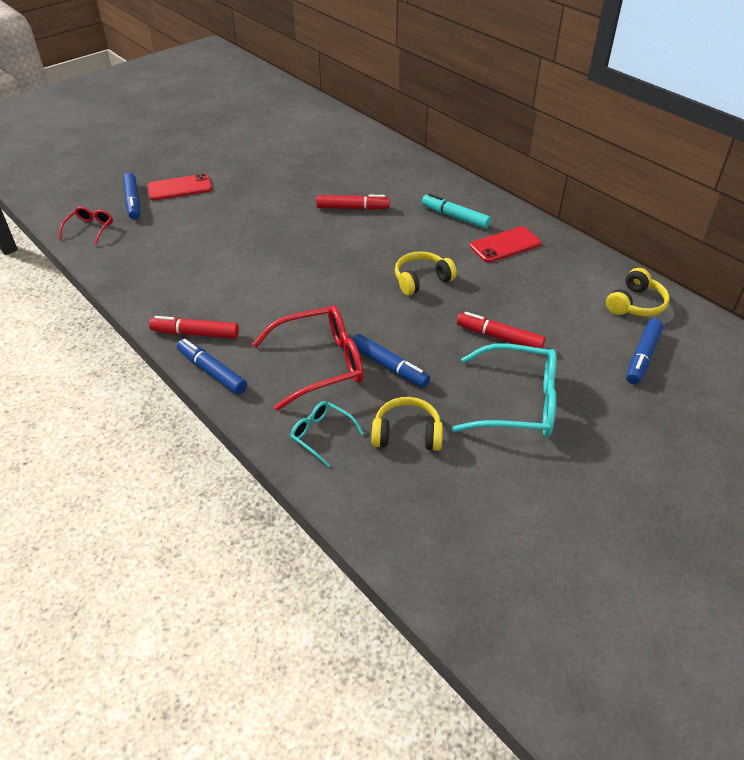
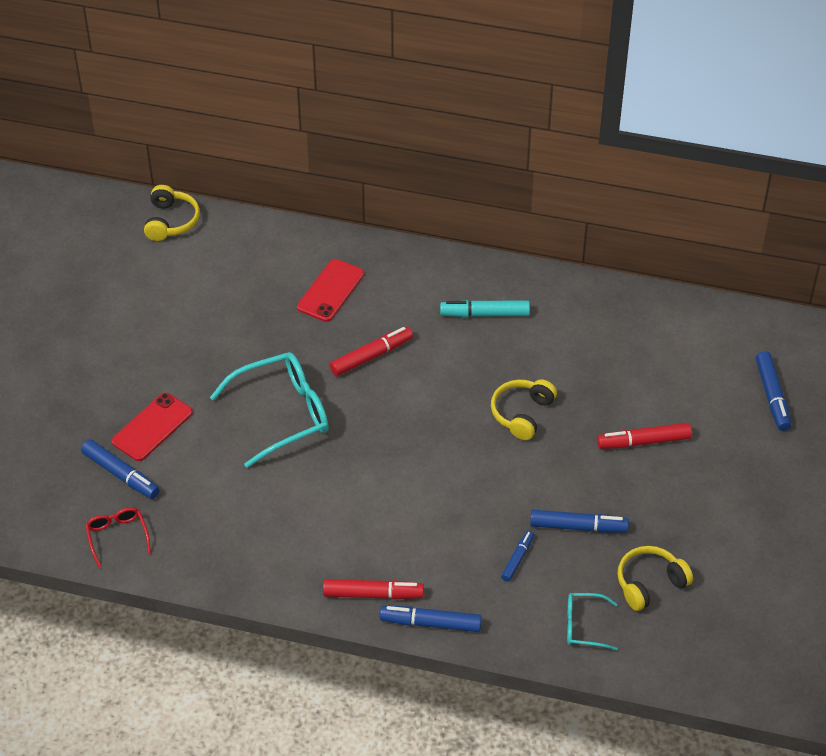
camera: 35 degrees left, 5 degrees up
red marker [149,316,239,339] -> red marker turned 150 degrees counterclockwise [323,579,424,600]
red glasses [252,305,364,411] -> blue marker [501,531,534,582]
turquoise glasses [452,343,557,437] -> turquoise glasses moved to [210,352,329,468]
red phone [470,226,541,263] -> red phone moved to [297,259,364,322]
yellow headphones [606,268,669,316] -> yellow headphones moved to [144,185,200,241]

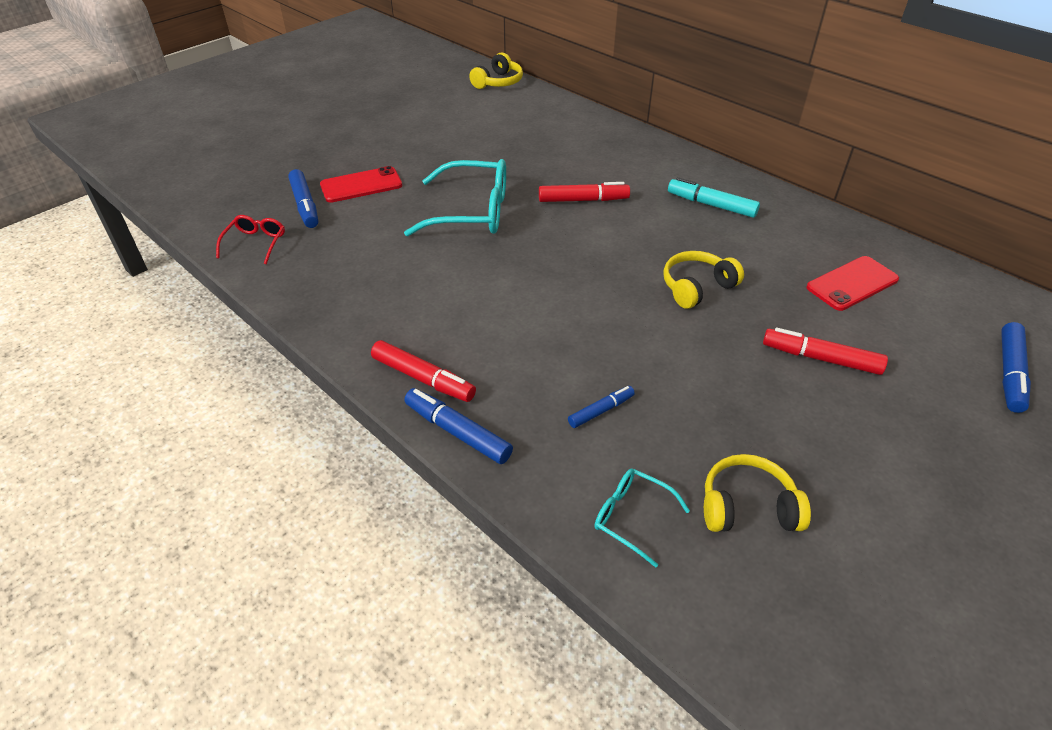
camera: 30 degrees right, 5 degrees down
red phone [297,259,364,322] -> red phone moved to [806,256,899,311]
blue marker [530,510,629,533] -> none

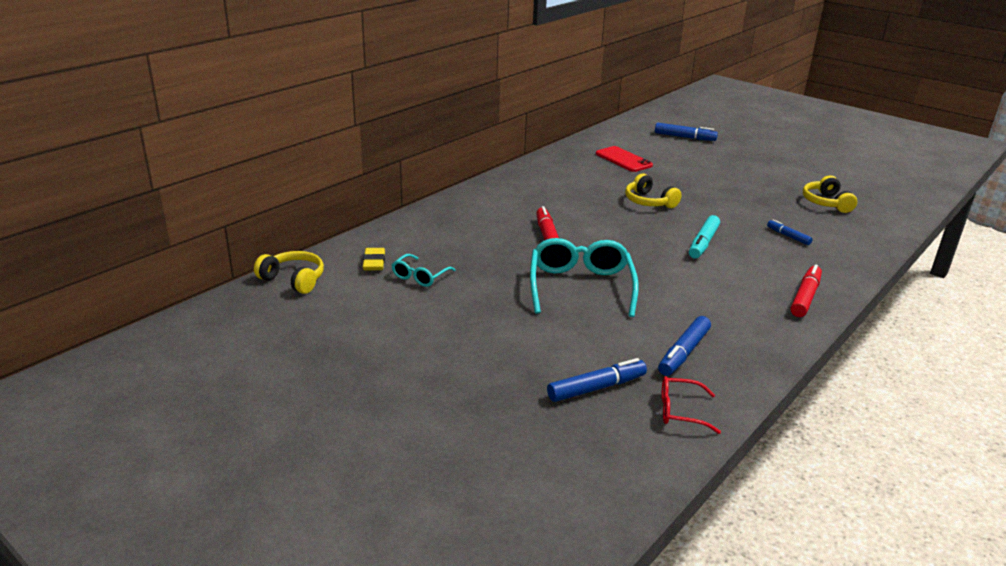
camera: 95 degrees left, 15 degrees down
red phone [320,166,402,203] -> none
blue marker [404,388,513,464] -> blue marker moved to [658,316,711,376]
turquoise glasses [595,468,690,568] -> turquoise glasses moved to [392,254,455,287]
turquoise marker [668,177,760,218] -> turquoise marker moved to [689,215,720,259]
red marker [763,328,888,375] -> none
none -> yellow eraser [363,248,385,270]

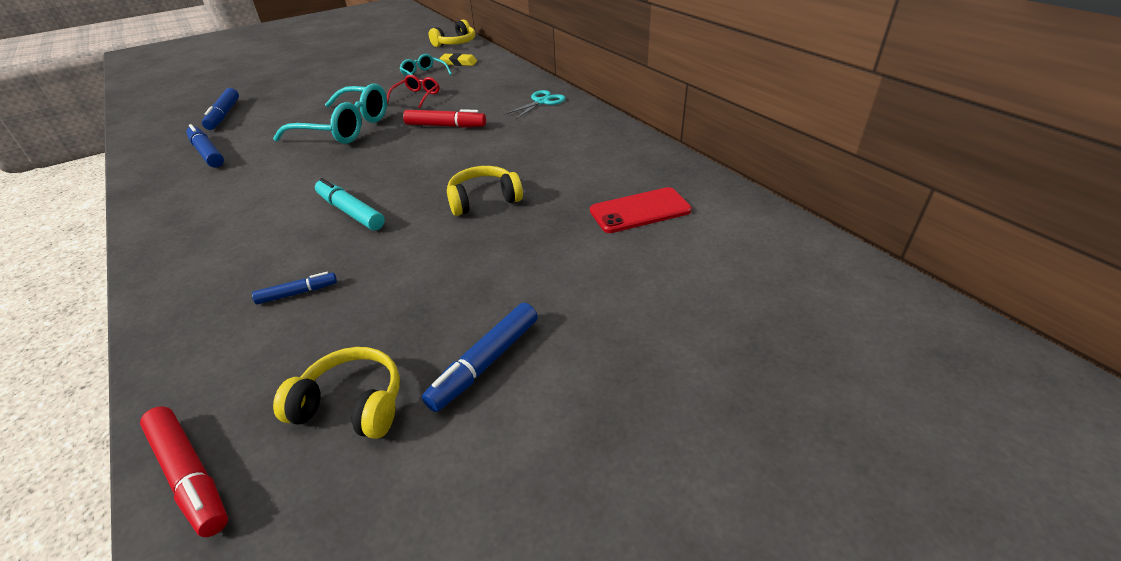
camera: 110 degrees right, 10 degrees up
blue marker [655,123,718,141] -> blue marker moved to [422,303,538,412]
red glasses [661,376,721,434] -> red glasses moved to [387,75,440,108]
red marker [791,264,822,317] -> red marker moved to [140,406,228,537]
none -> turquoise scissors [504,90,565,119]

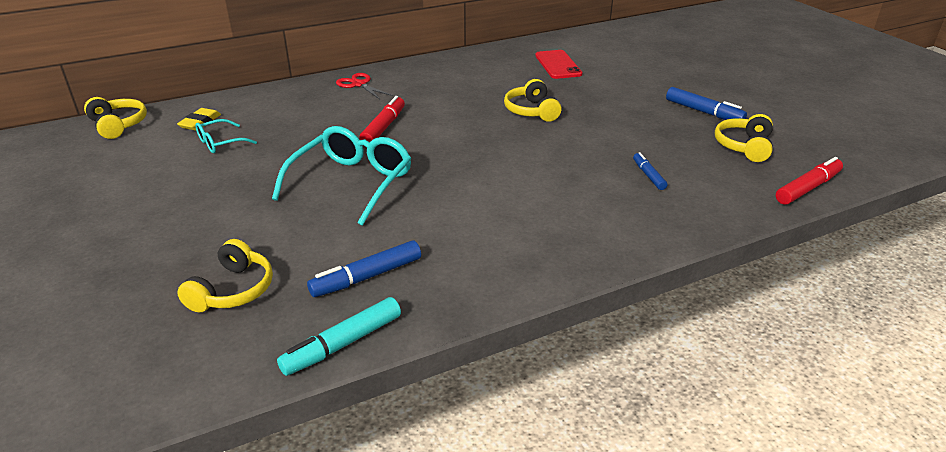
camera: 85 degrees left, 5 degrees down
blue marker [202,88,239,130] -> yellow headphones [177,239,273,313]
turquoise marker [315,178,385,231] -> turquoise marker moved to [277,297,401,376]
red glasses [387,75,440,108] -> none
turquoise scissors [504,90,565,119] -> red scissors [336,73,393,99]

